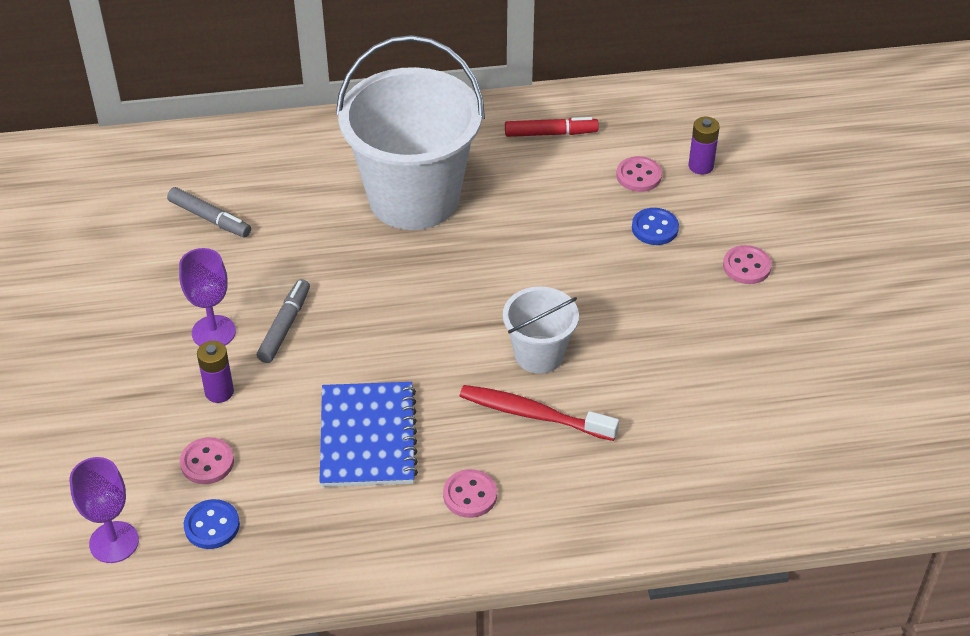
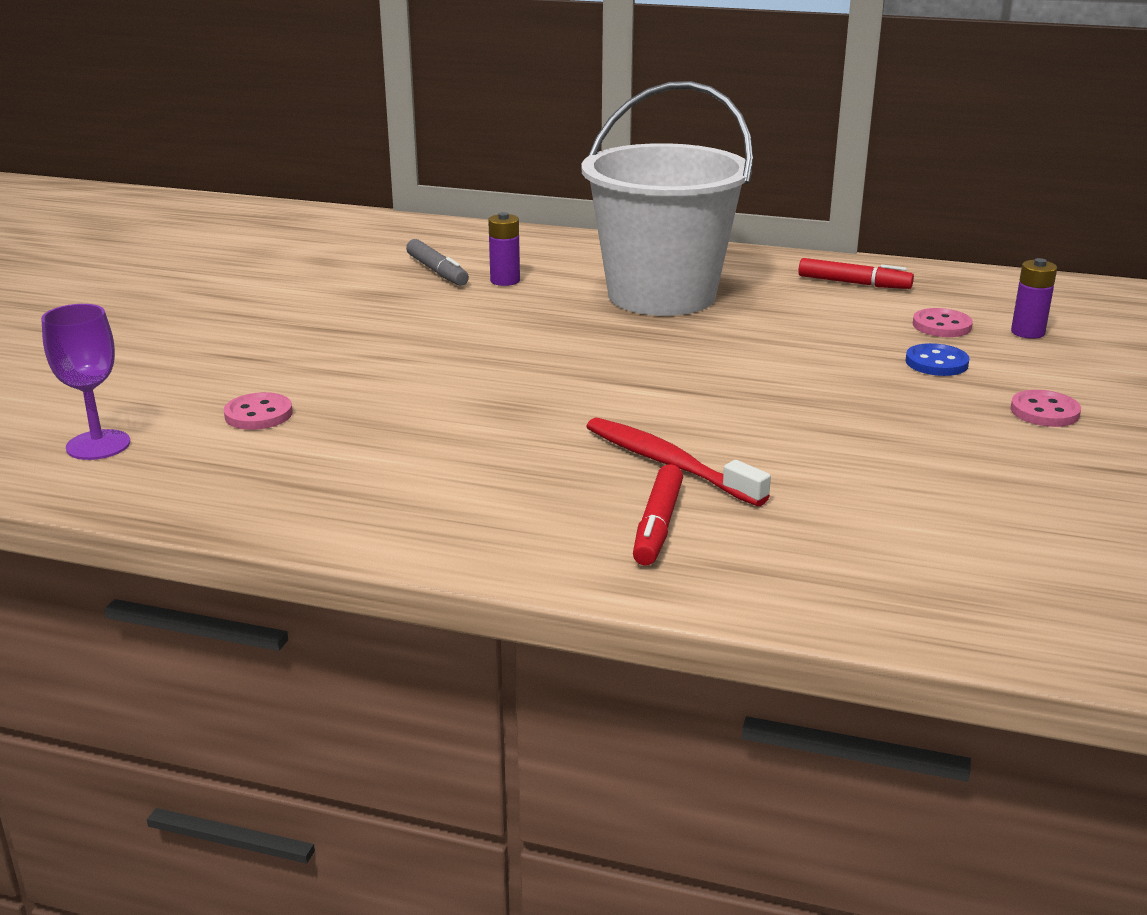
camera: 25 degrees right, 20 degrees down
purple goblet [179,248,236,346] -> none
blue button [184,499,240,549] -> none
purple battery [197,341,234,403] -> purple battery moved to [488,212,520,286]
grey marker [257,279,310,363] -> none
blue notebook [319,382,418,487] -> none
pink button [443,469,497,518] -> none
white bucket [503,286,579,374] -> none
none -> red marker [633,464,683,566]

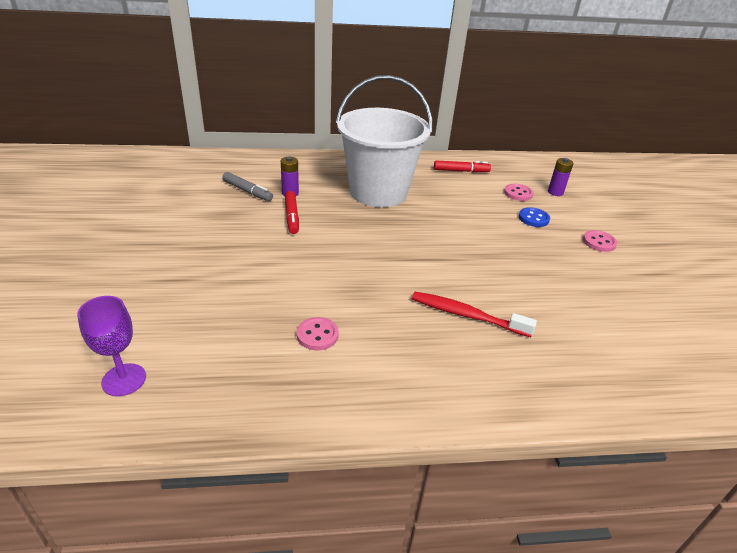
camera: 25 degrees left, 10 degrees up
pink button [224,392,292,430] -> pink button moved to [297,317,339,350]
red marker [633,464,683,566] -> red marker moved to [285,191,299,234]

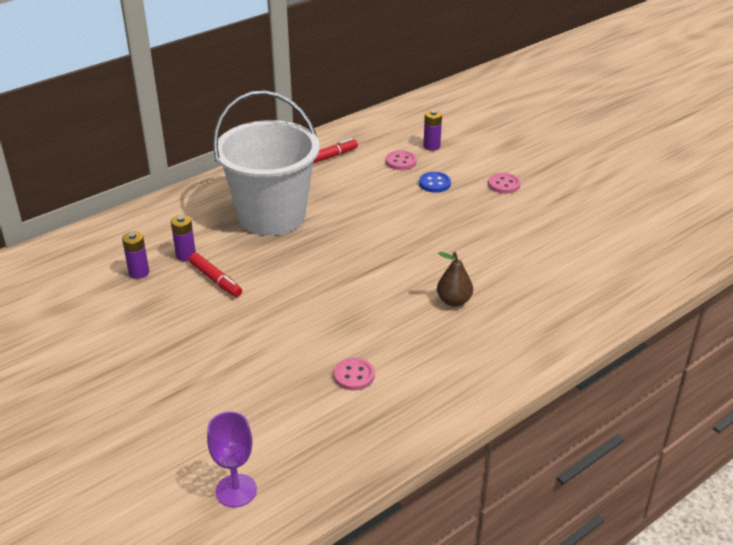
camera: 30 degrees left, 0 degrees up
grey marker [222,172,273,201] -> purple battery [122,231,149,279]
red toothbrush [412,292,537,337] -> brown pear [437,252,473,307]

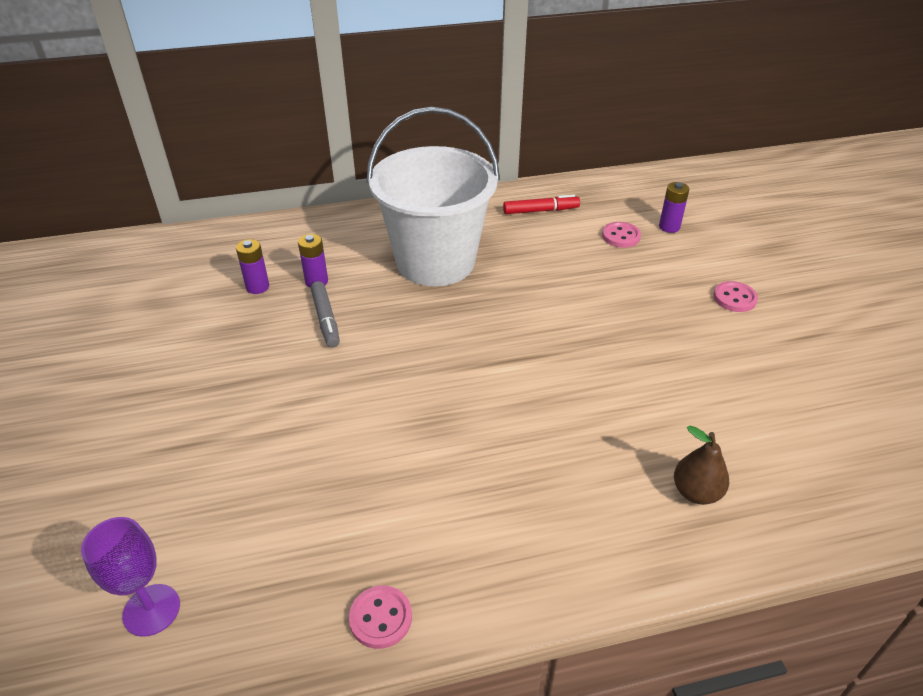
camera: 25 degrees right, 5 degrees up
red marker [189,253,242,297] -> grey marker [311,281,340,348]
pink button [334,358,375,391] -> pink button moved to [349,585,412,649]
blue button [419,172,451,193] -> none
brown pear [437,252,473,307] -> brown pear moved to [674,426,729,505]

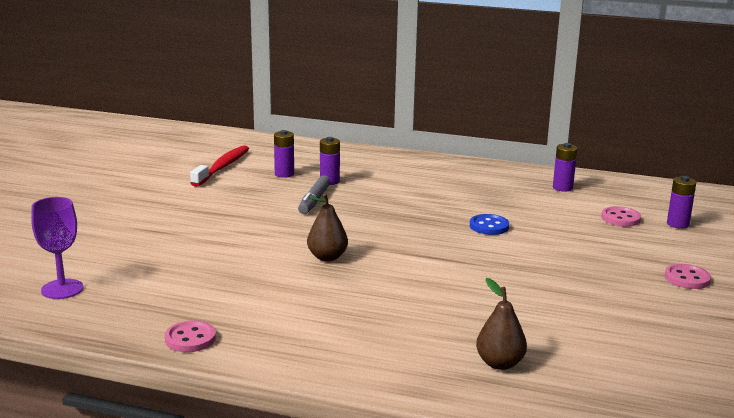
camera: 30 degrees right, 20 degrees down
white bucket [366,107,500,286] -> none
red marker [503,194,580,214] -> purple battery [553,143,577,191]
none -> red toothbrush [190,145,249,187]
none -> brown pear [307,193,348,261]
none -> blue button [470,214,509,235]

